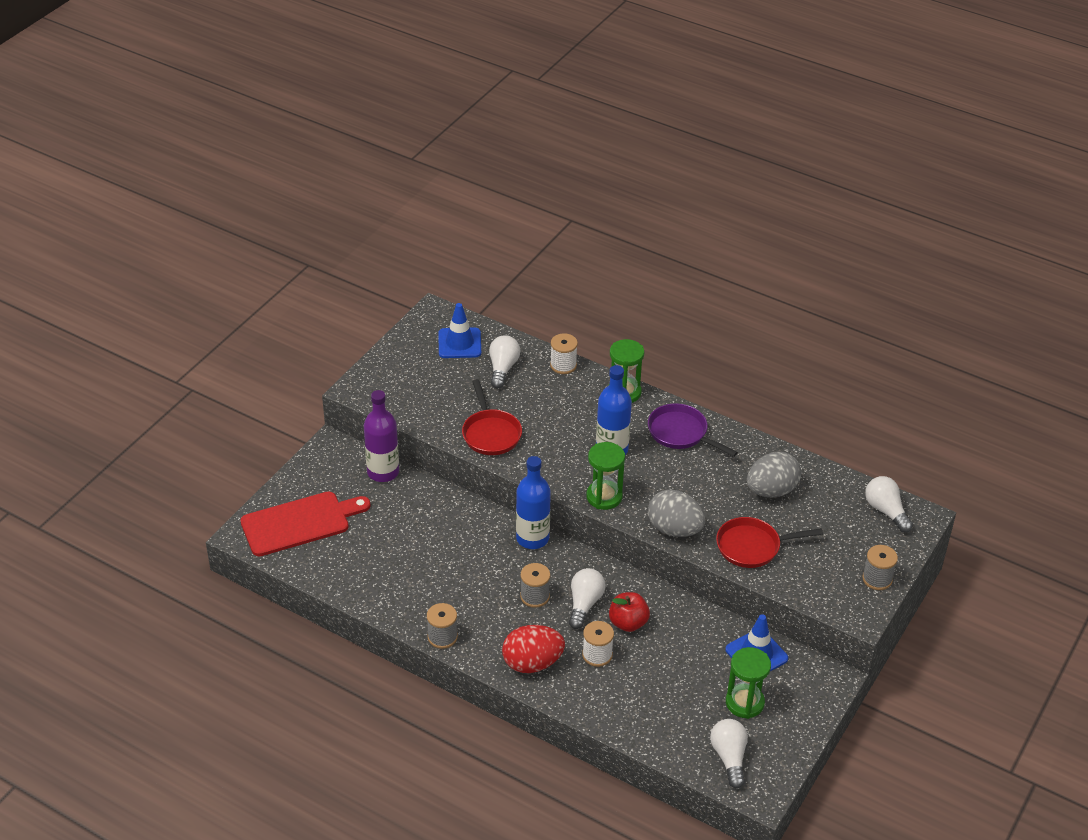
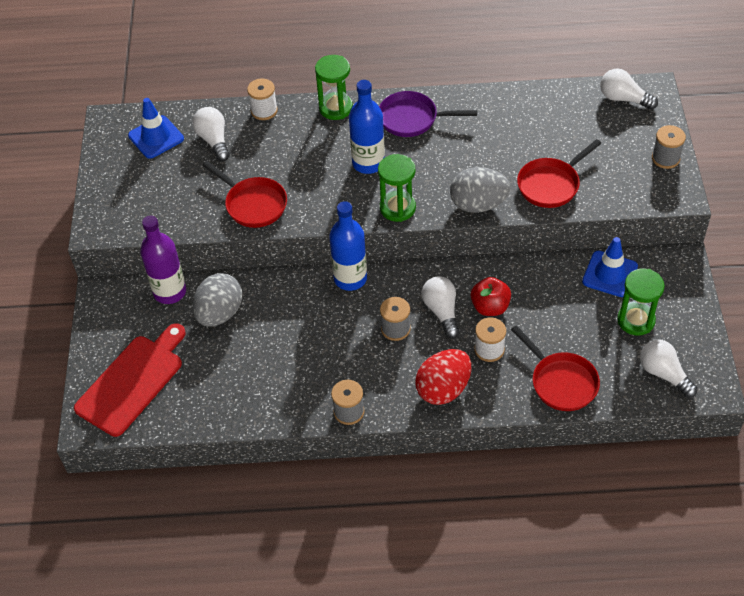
camera: 30 degrees left, 10 degrees up
grey egg [747,452,801,497] -> grey egg moved to [193,273,242,327]
none -> red pan [511,325,600,411]

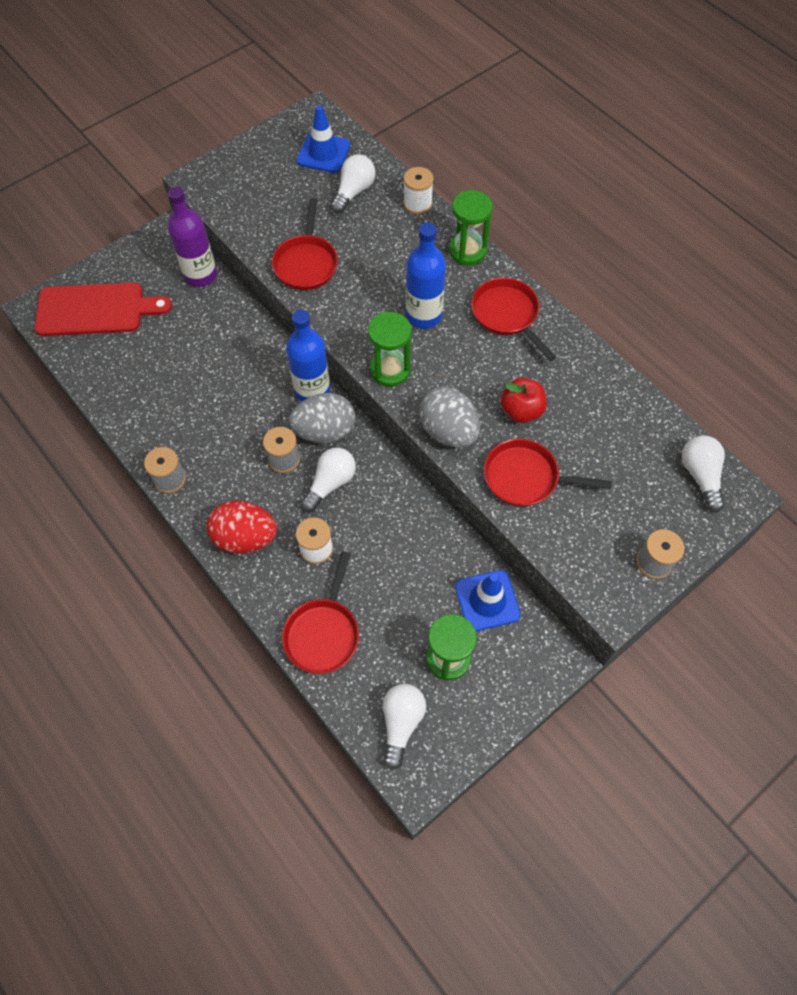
camera: 50 degrees right, 10 degrees up
grey egg [193,273,242,327] -> grey egg moved to [289,393,355,443]
purple pan [379,91,477,137] -> red pan [471,278,556,361]
red apple [471,277,511,316] -> red apple moved to [500,378,547,423]

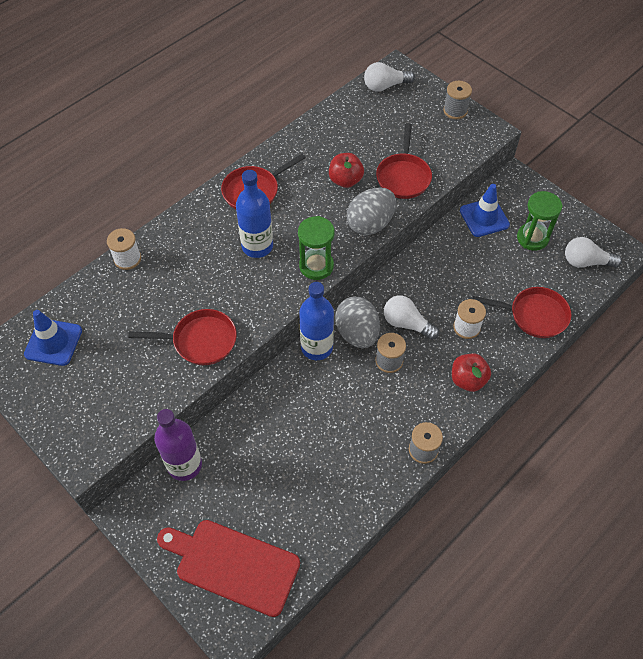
camera: 95 degrees left, 5 degrees down
red cutting board [34,283,172,336] -> red cutting board turned 60 degrees counterclockwise [157,520,300,617]
red egg [207,501,277,554] -> red apple [452,354,491,392]
white light bulb [331,154,375,214] -> none
green hourglass [449,190,493,265] -> none

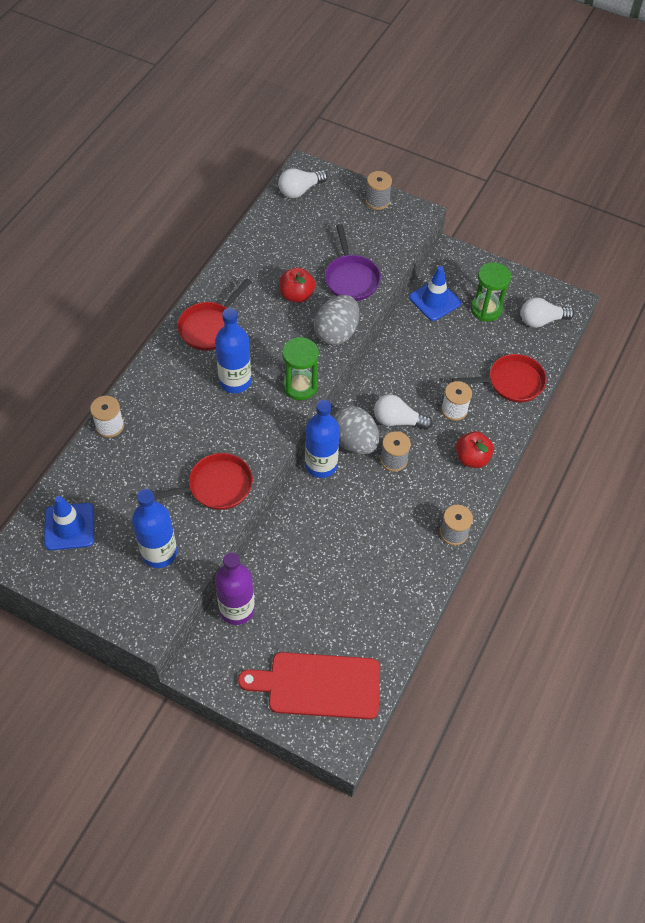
camera: 20 degrees left, 0 degrees up
red pan [376,123,432,199] -> purple pan [325,224,381,301]
none -> blue bottle [132,489,177,568]

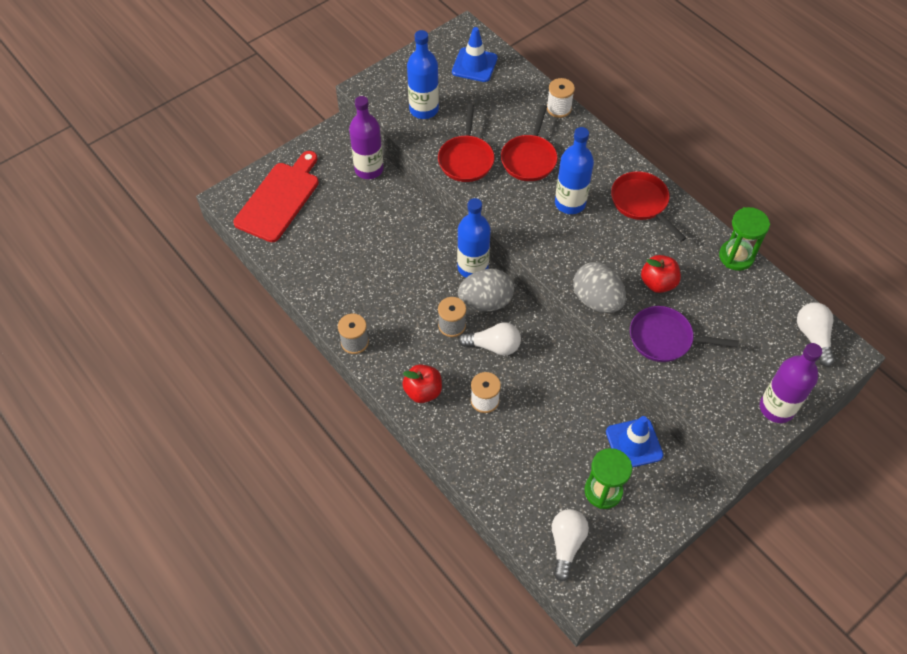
camera: 115 degrees right, 0 degrees up
green hourglass [282,337,319,400] -> green hourglass moved to [719,207,770,271]
grey spool [365,171,392,210] -> purple bottle [760,343,822,423]
white light bulb [374,395,432,430] -> white light bulb turned 60 degrees clockwise [458,323,521,355]
red pan [452,354,547,403] -> red pan moved to [501,105,558,181]

